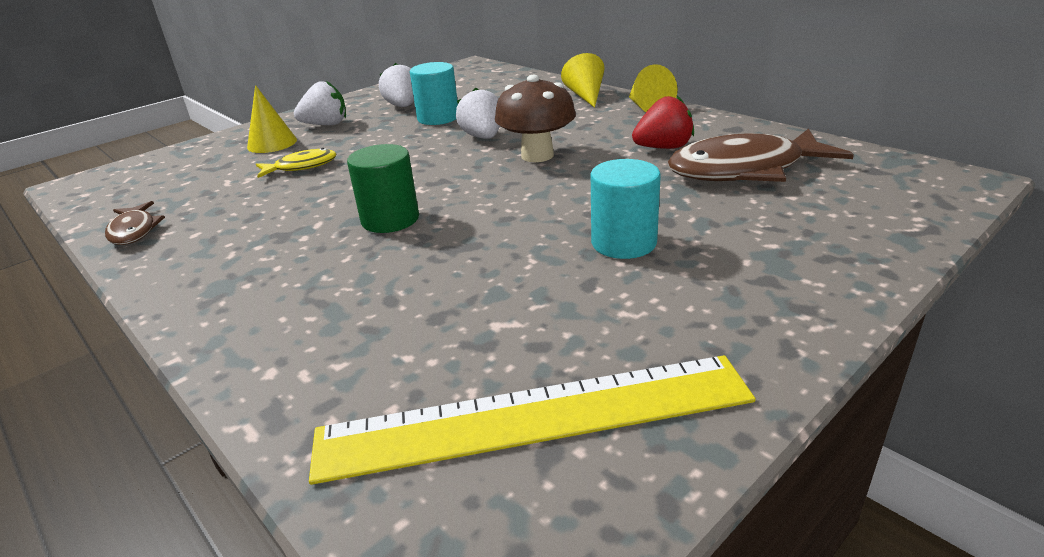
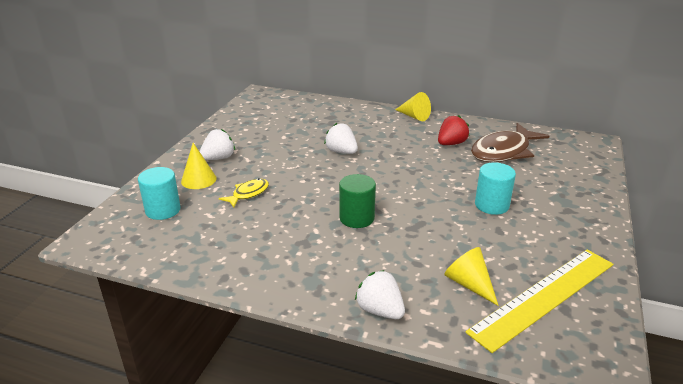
camera: 30 degrees left, 0 degrees up
brown fish [105,201,165,245] -> none
white strawberry [379,63,414,107] -> white strawberry moved to [355,270,405,319]
turquoise cylinder [410,62,458,125] -> turquoise cylinder moved to [138,167,181,220]
brown mushroom [495,75,576,162] -> none
yellow cone [561,53,605,108] -> yellow cone moved to [444,247,499,306]

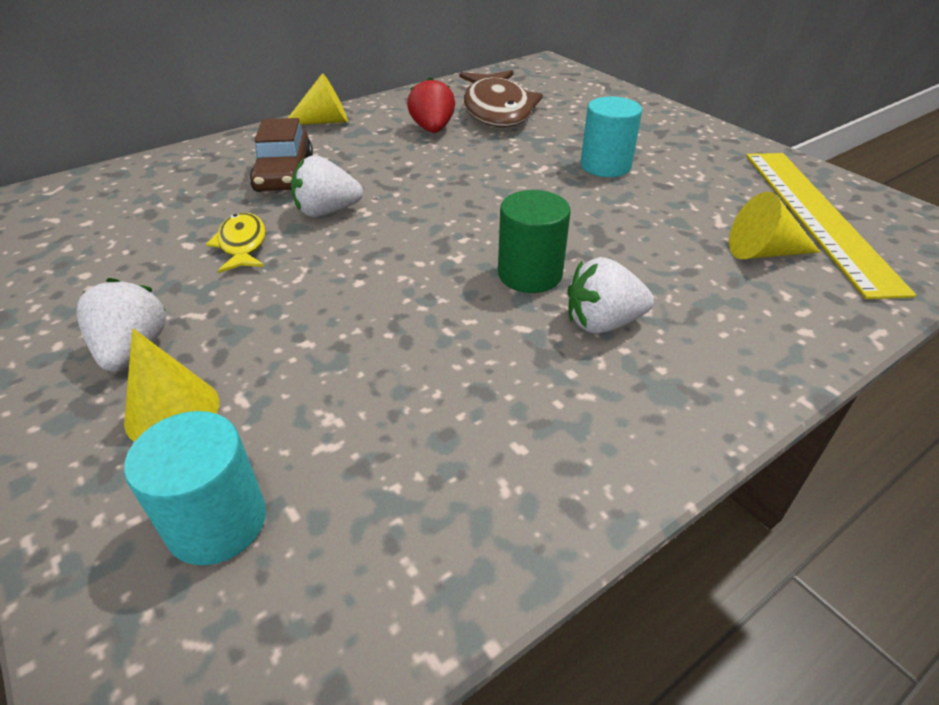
camera: 55 degrees left, 10 degrees up
yellow fish [219,178,269,208] -> yellow fish moved to [206,213,266,273]
white strawberry [355,270,405,319] -> white strawberry moved to [567,257,654,333]
none -> brown car [250,118,313,192]

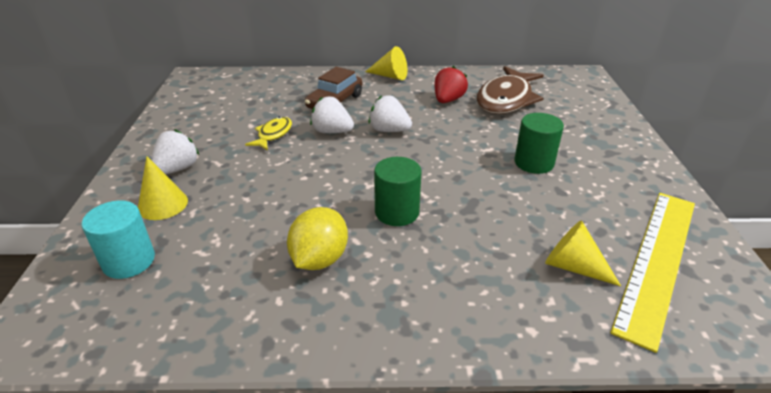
camera: 35 degrees right, 5 degrees down
white strawberry [567,257,654,333] -> white strawberry moved to [369,95,412,132]
turquoise cylinder [580,97,642,177] -> green cylinder [514,113,564,174]
none -> yellow lemon [287,207,348,270]

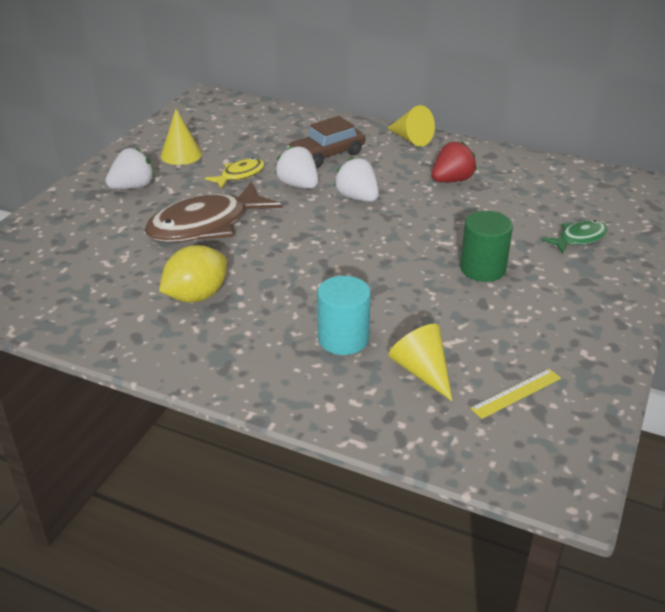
camera: 25 degrees right, 0 degrees up
turquoise cylinder [82,200,155,279] -> turquoise cylinder moved to [317,276,371,355]
yellow cone [138,156,188,220] -> yellow cone moved to [161,109,202,165]
green cylinder [374,157,422,226] -> none
brown fish [477,66,544,114] -> brown fish moved to [144,181,282,243]
yellow ruler [610,193,695,353] -> yellow ruler [470,369,561,419], size x0.41
none -> green fish [542,220,608,254]

